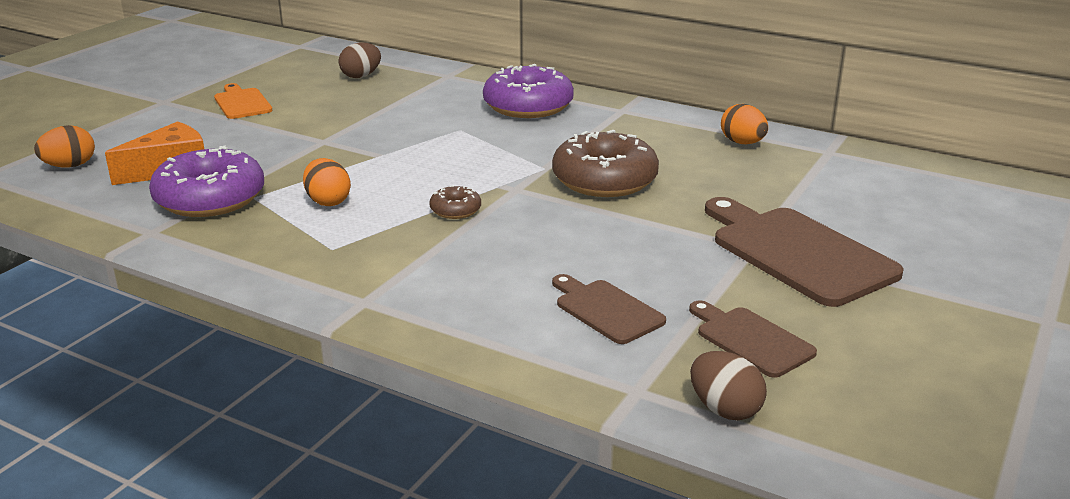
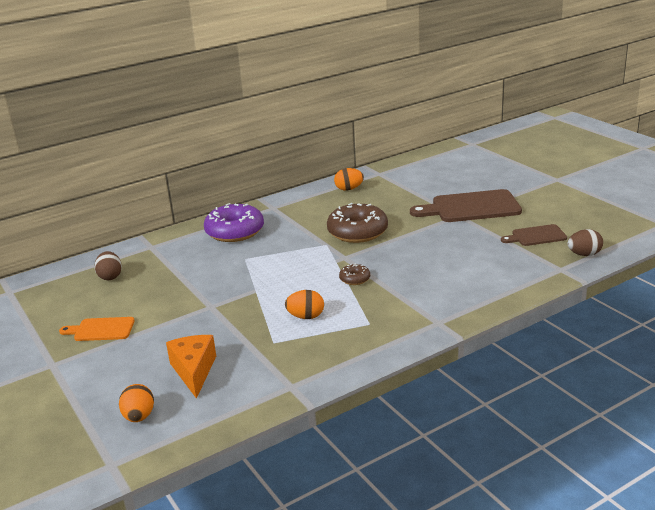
camera: 60 degrees left, 0 degrees up
purple donut [149,145,264,217] -> none
brown cutting board [552,274,666,344] -> none

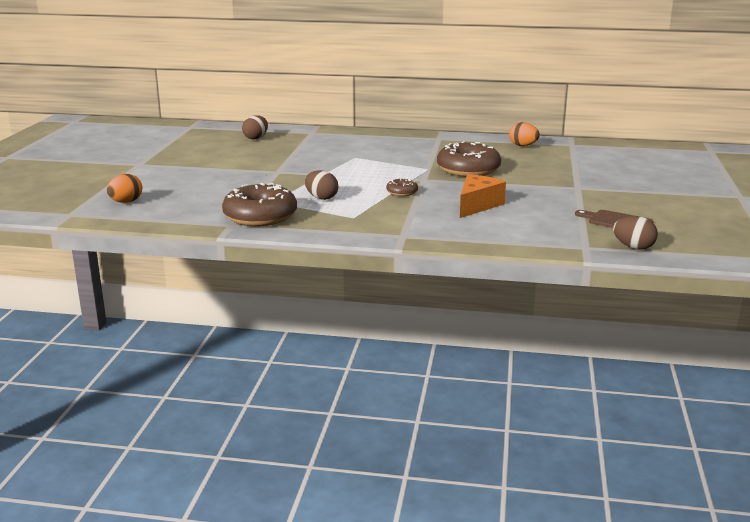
camera: 40 degrees right, 5 degrees down
orange cutting board [59,317,135,341] -> none
orange cheese [166,335,216,399] -> orange cheese moved to [460,174,506,218]
purple donut [204,203,264,242] -> none
orange egg [285,290,324,319] -> brown egg [305,170,338,200]
brown cutting board [410,189,522,222] -> none
none -> brown donut [222,183,297,226]

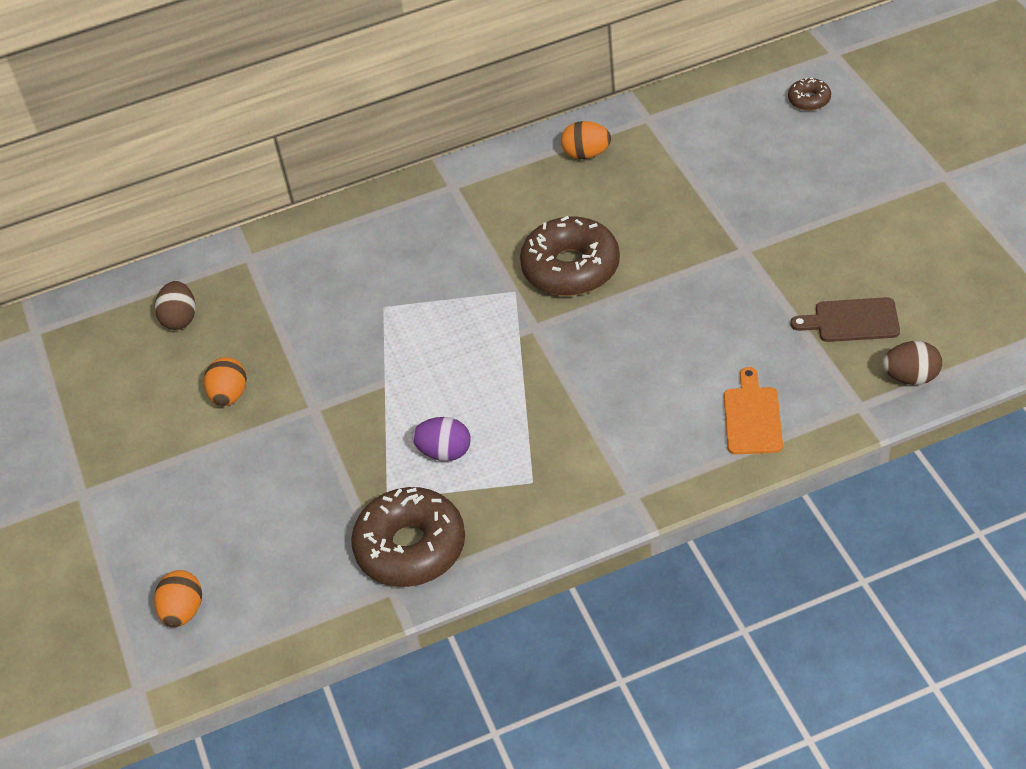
camera: 25 degrees left, 25 degrees up
brown egg [305,170,338,200] -> purple egg [412,417,471,461]
brown donut [386,178,418,196] -> brown donut moved to [788,78,831,111]
orange cheese [460,174,506,218] -> none
none -> orange egg [204,357,247,406]
none -> orange cutting board [724,367,783,455]

